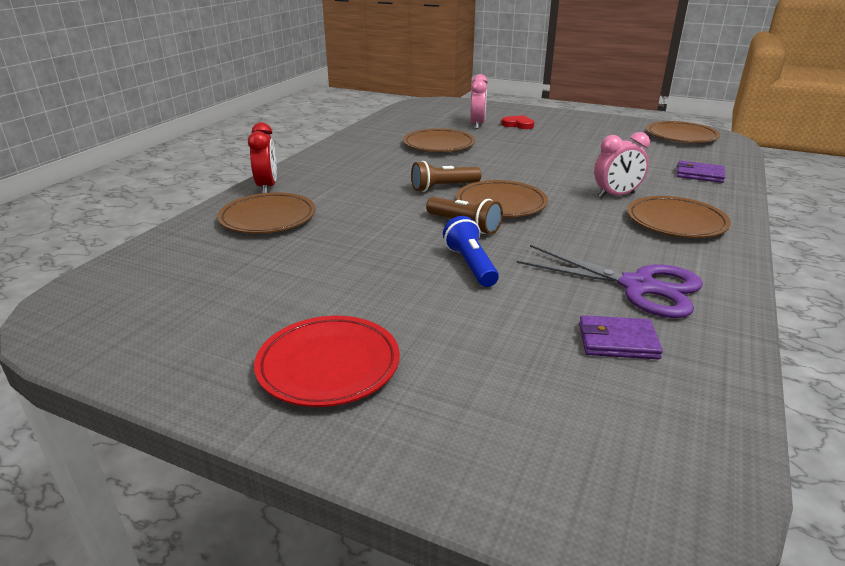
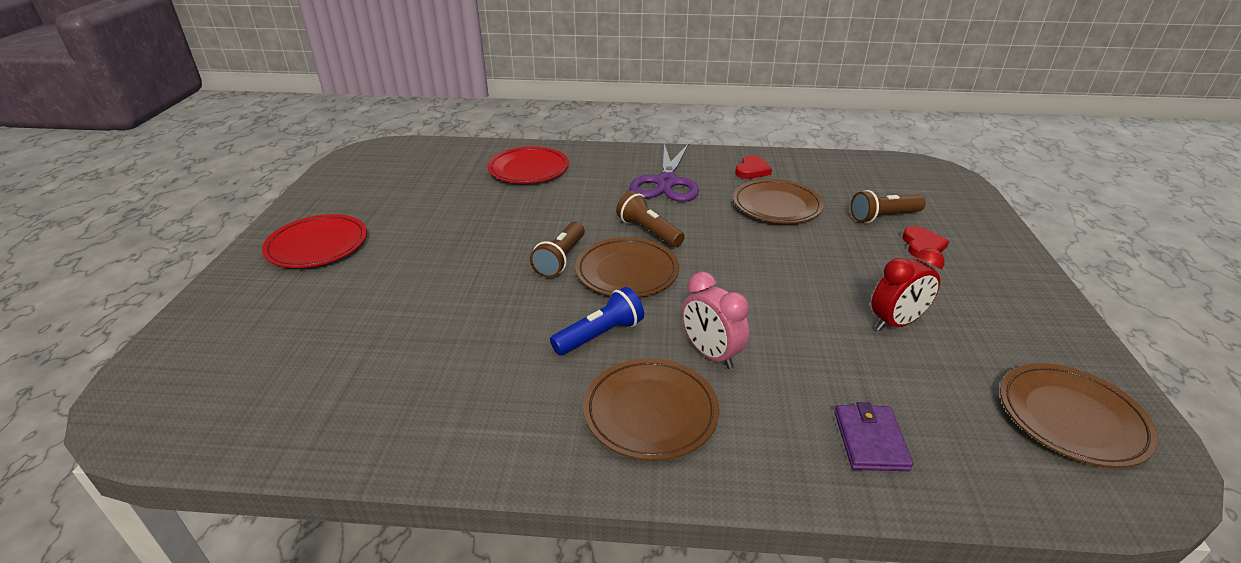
camera: 70 degrees right, 5 degrees up
brown plate [217,192,316,234] -> red plate [487,147,569,184]
red clock [248,122,277,193] -> red clock moved to [872,248,945,331]
blue flashlight [443,216,499,287] -> blue flashlight moved to [550,287,644,355]
pink clock [470,74,488,129] -> brown flashlight [851,190,926,223]
purple scissors [517,245,703,318] -> purple scissors moved to [629,144,699,202]
purple wallet [579,315,663,360] -> none
none -> red heart [735,155,772,179]

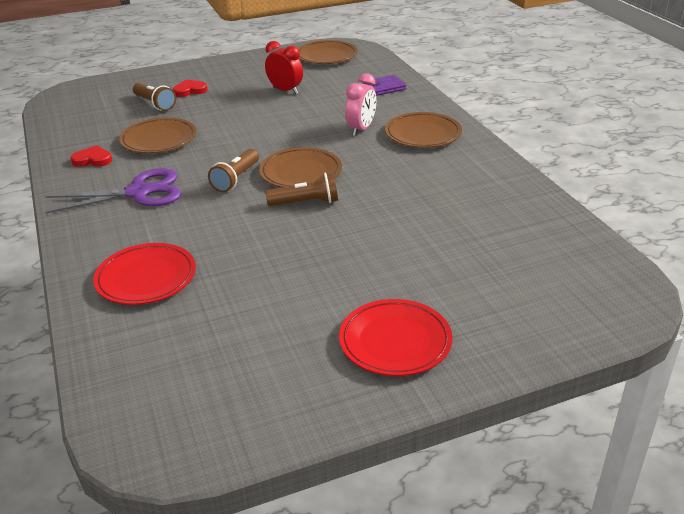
camera: 115 degrees left, 0 degrees up
blue flashlight [550,287,644,355] -> none

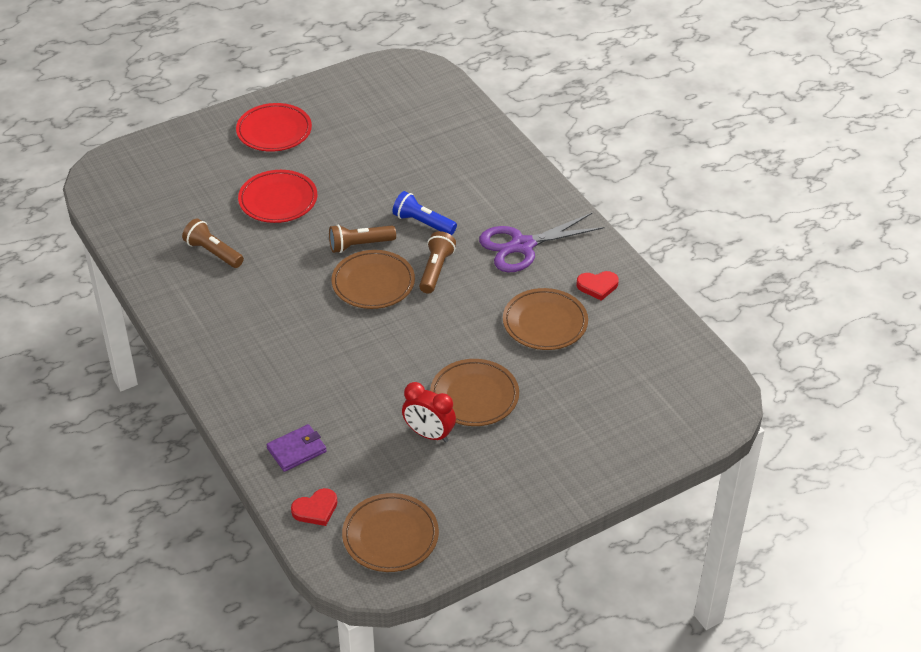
camera: 170 degrees right, 10 degrees up
red plate [93,243,196,305] -> red plate moved to [238,170,317,223]
brown flashlight [133,83,176,111] -> brown flashlight moved to [182,219,244,268]
red heart [173,79,208,97] -> red heart moved to [291,488,337,526]
pink clock [345,73,376,136] -> none
brown plate [385,112,462,148] -> brown plate moved to [430,359,519,426]
none -> blue flashlight [392,191,457,235]

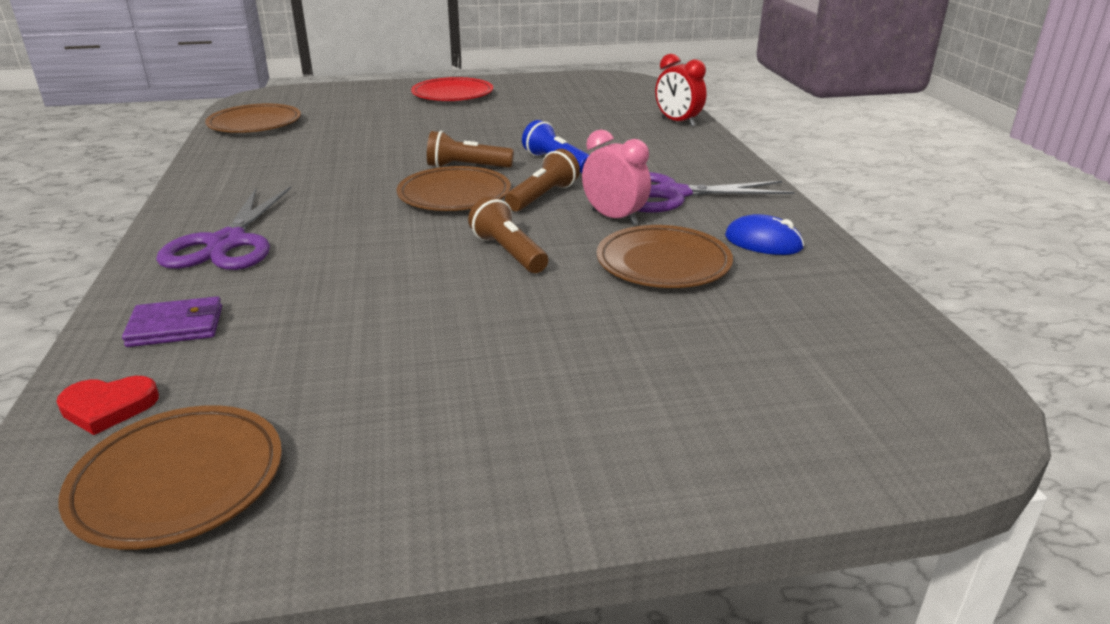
camera: 20 degrees right, 15 degrees down
brown flashlight [182,219,244,268] -> brown flashlight moved to [468,196,548,273]
red plate [238,170,317,223] -> none
red clock [402,382,456,443] -> red clock moved to [655,54,707,127]
brown plate [430,359,519,426] -> brown plate moved to [205,104,301,133]
red heart [577,271,619,301] -> blue mouse [725,214,804,255]
none -> purple scissors [156,186,291,270]
none -> pink clock [582,129,651,225]

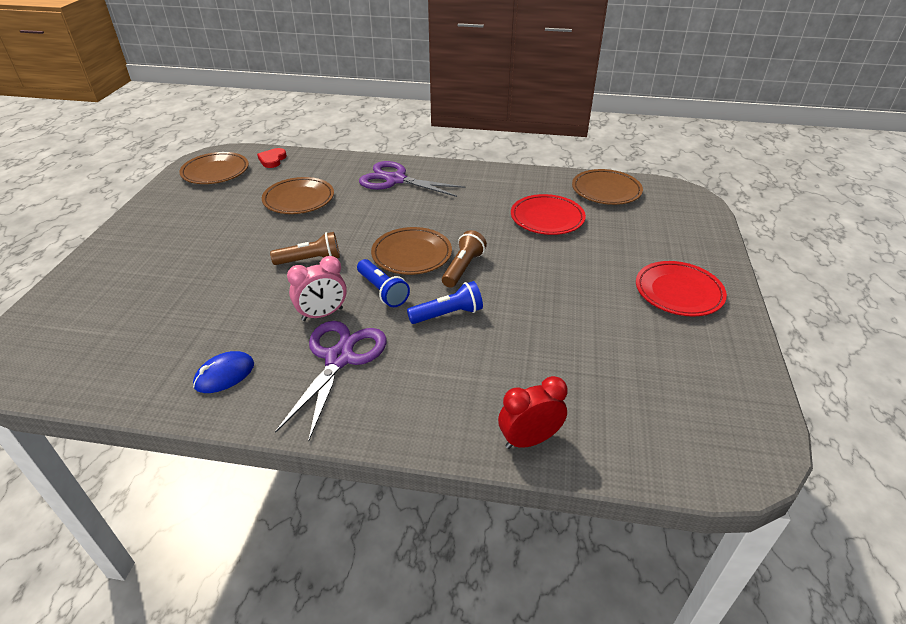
camera: 110 degrees right, 10 degrees up
purple wallet [122,296,222,347] -> none
brown flashlight [505,149,580,211] -> blue flashlight [357,259,410,307]
brown plate [597,225,733,288] -> brown plate moved to [262,177,334,214]
none -> red plate [511,194,586,235]

